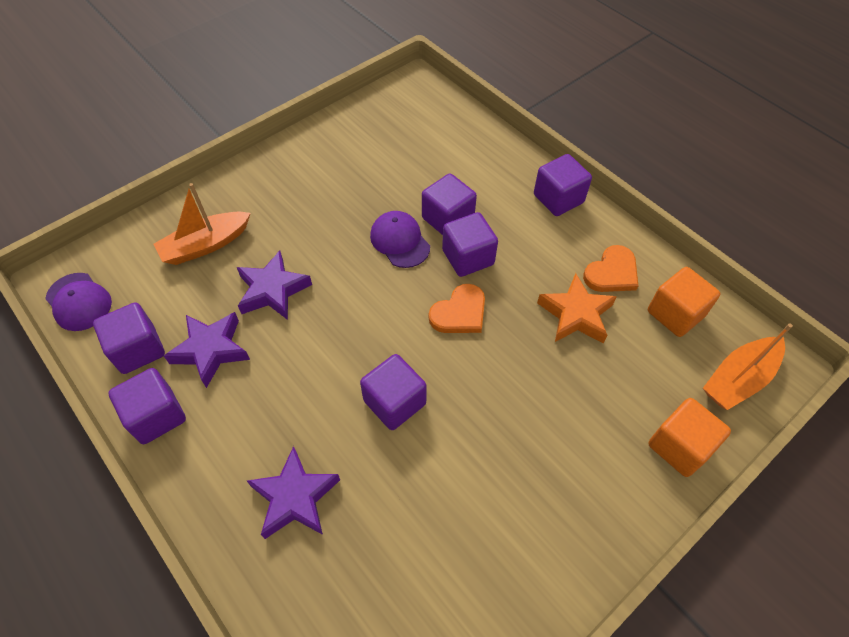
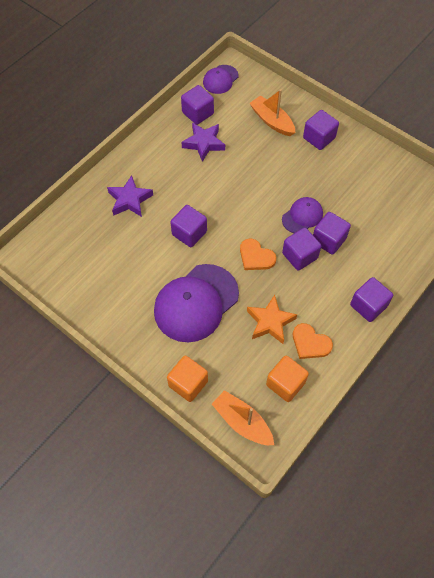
camera: 80 degrees right, 5 degrees up
purple cube [108,368,186,444] -> purple cube moved to [303,110,339,150]
purple star [237,251,312,320] -> none
none -> purple cap [154,264,239,342]

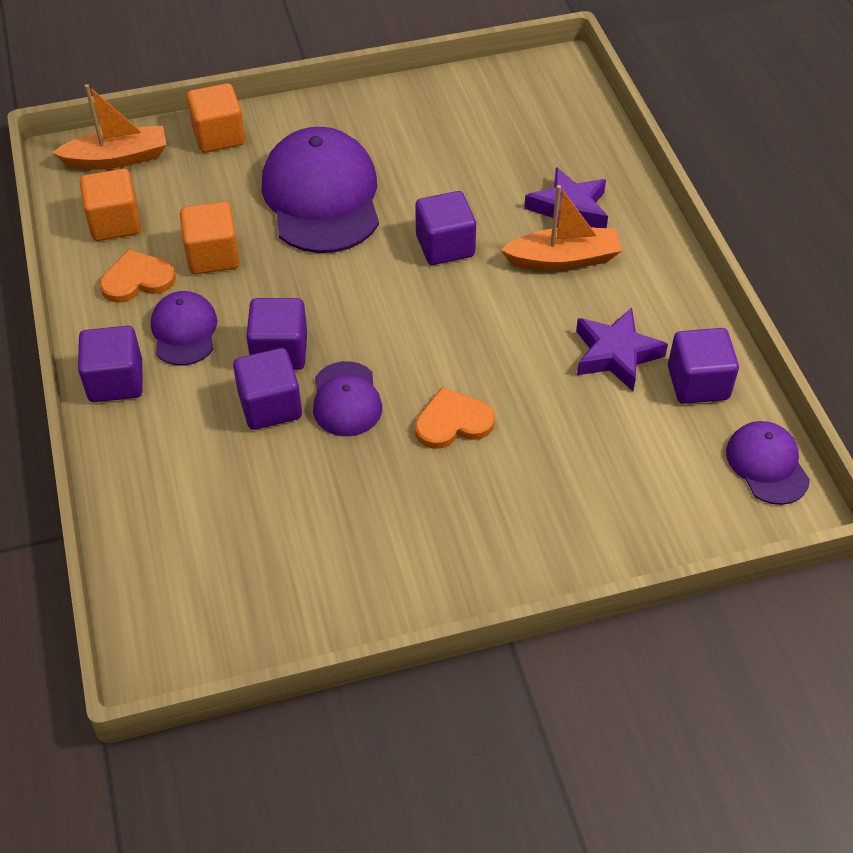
camera: 125 degrees right, 10 degrees down
orange heart [240,239,276,270] -> orange heart moved to [415,387,495,449]
orange star [247,295,297,344] -> orange cube [180,201,240,274]
orange boat [249,89,295,136] -> orange boat moved to [501,185,622,271]
purple cube [303,110,339,150] -> none
none -> purple cap [151,291,217,366]

